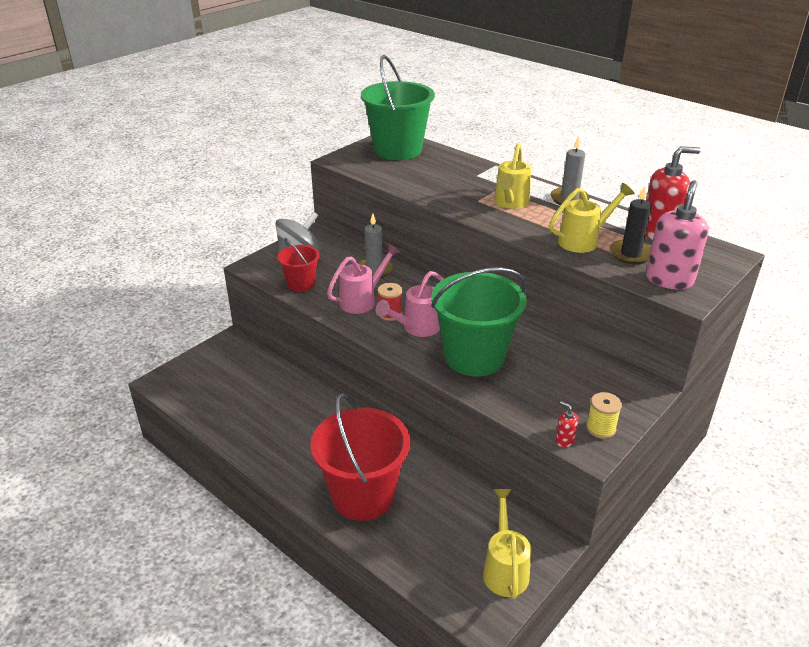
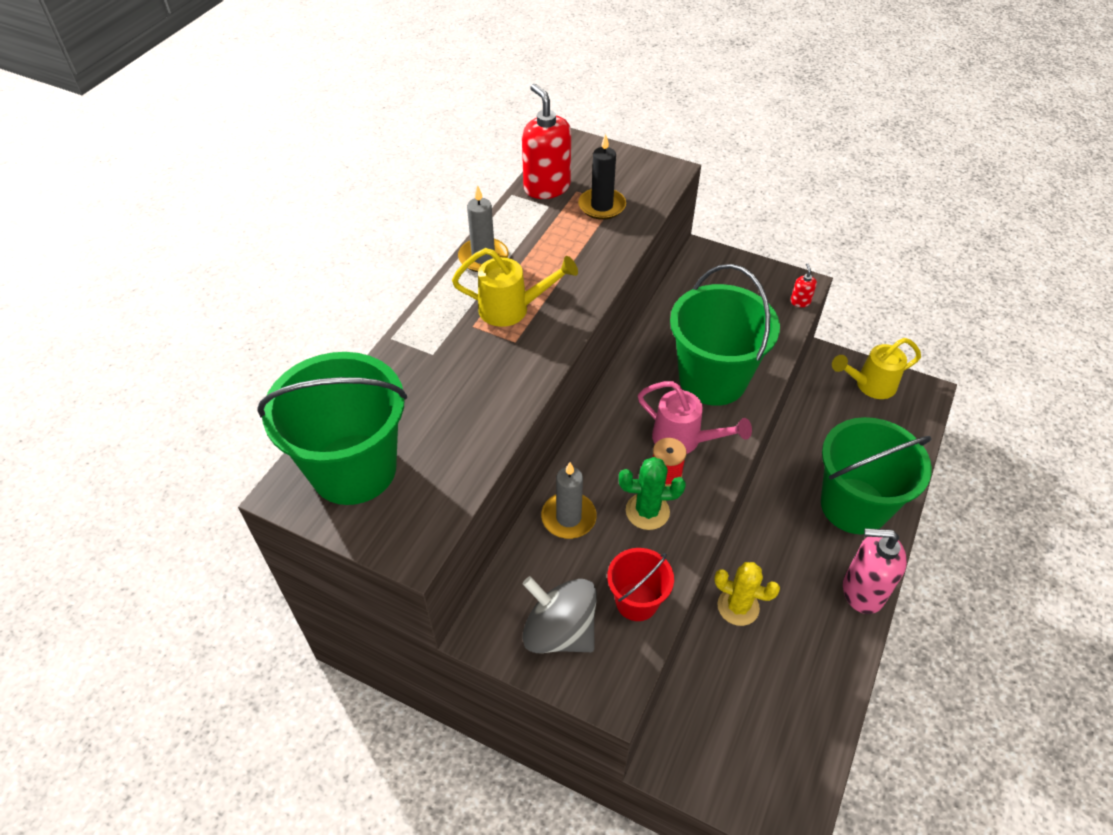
camera: 105 degrees left, 15 degrees up
red bucket [310,393,410,521] -> green bucket [821,417,932,534]
pink watering can [327,243,400,314] -> green cactus [619,457,686,530]
yellow watering can [549,183,635,253] -> none
red soap dispenser [555,401,579,448] -> red soap dispenser turned 150 degrees clockwise [791,263,817,307]
yellow spool [586,392,622,439] -> none
pink soap dispenser [646,180,709,290] -> pink soap dispenser moved to [843,528,907,614]
none -> yellow cactus [714,562,780,626]

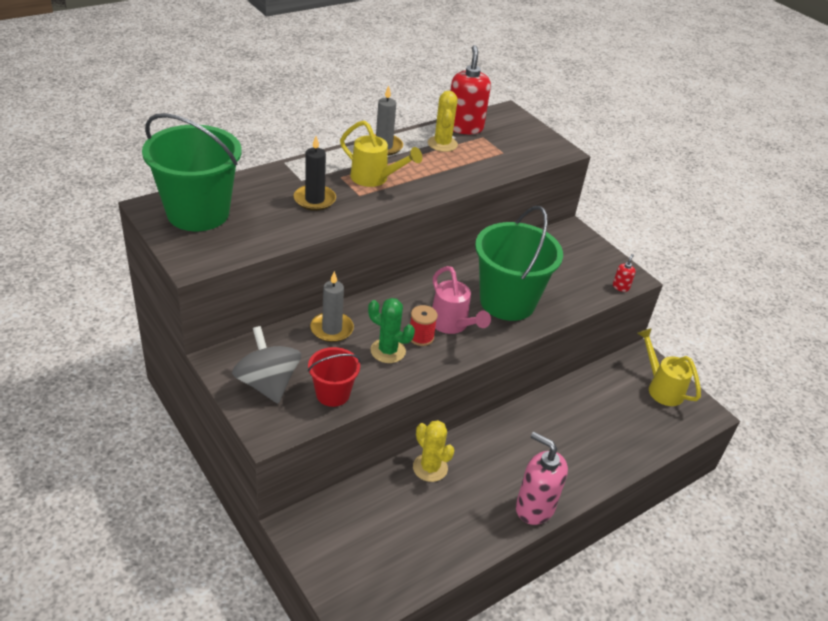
camera: 25 degrees right, 10 degrees down
black candle [578,134,626,220] -> black candle moved to [294,136,336,211]
green bucket [821,417,932,534] -> none
yellow watering can [832,338,921,399] -> yellow watering can turned 45 degrees clockwise [637,328,701,406]
none -> yellow cactus [428,91,458,152]

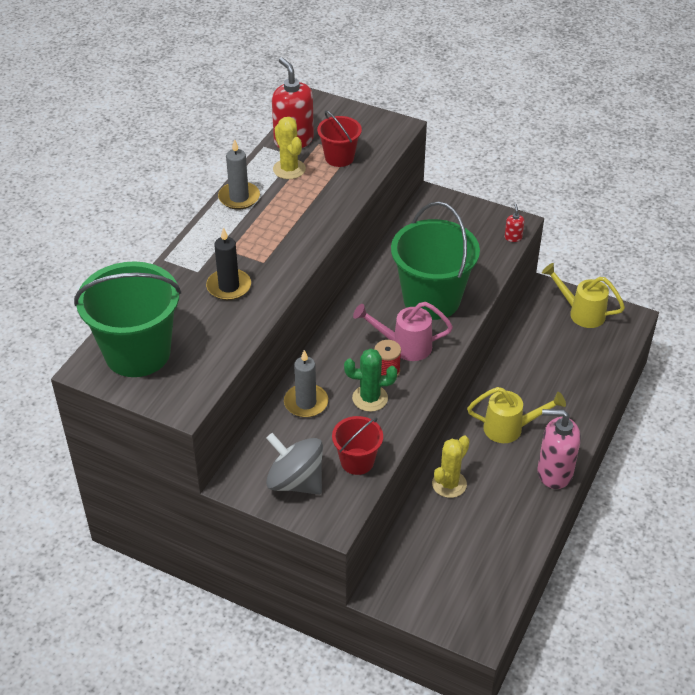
camera: 25 degrees left, 5 degrees up
yellow watering can [340,120,422,187] -> yellow watering can moved to [467,387,566,443]
yellow cactus [413,420,454,482] -> yellow cactus turned 75 degrees counterclockwise [432,436,470,498]
pink watering can [432,266,491,334] -> pink watering can turned 150 degrees clockwise [353,302,453,361]
none -> red bucket [317,110,362,167]

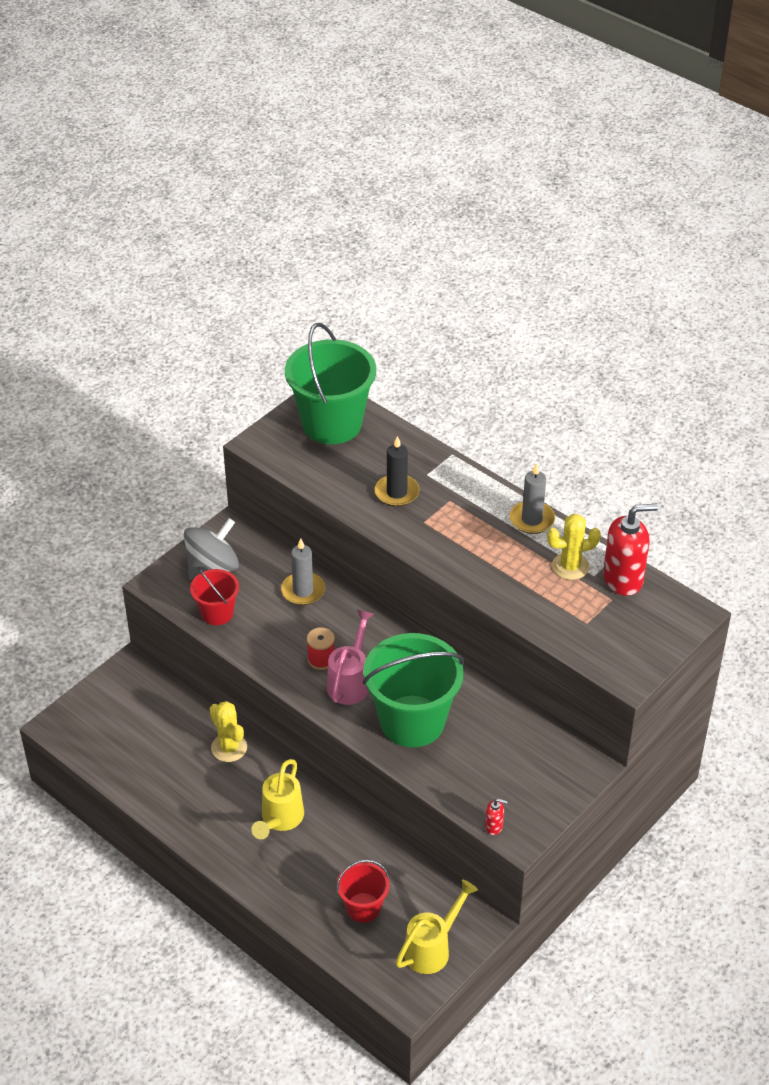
camera: 105 degrees right, 0 degrees up
red bucket [317,110,362,167] -> red bucket moved to [337,860,390,923]
green cactus [344,349,397,412] -> none
pink soap dispenser [538,409,581,489] -> none

